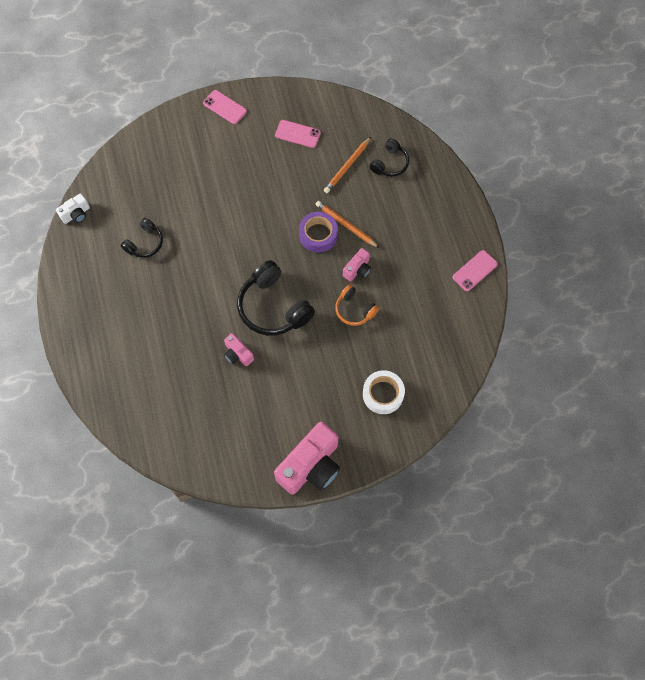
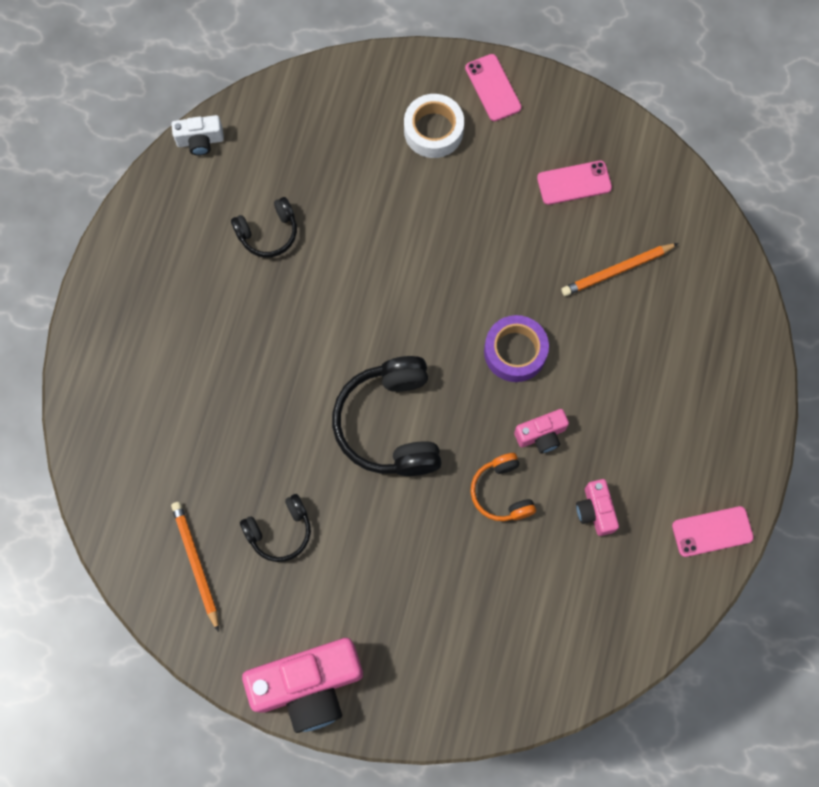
camera: 30 degrees right, 5 degrees up
pink camera [224,333,254,366] -> pink camera moved to [576,479,619,536]
pink phone [275,120,321,148] -> pink phone turned 60 degrees counterclockwise [537,161,612,205]
orange pencil [315,201,380,248] -> orange pencil moved to [171,502,219,632]
white tape [363,370,405,414] -> white tape moved to [404,94,464,158]
black headphones [369,139,409,176] -> black headphones moved to [240,494,311,562]

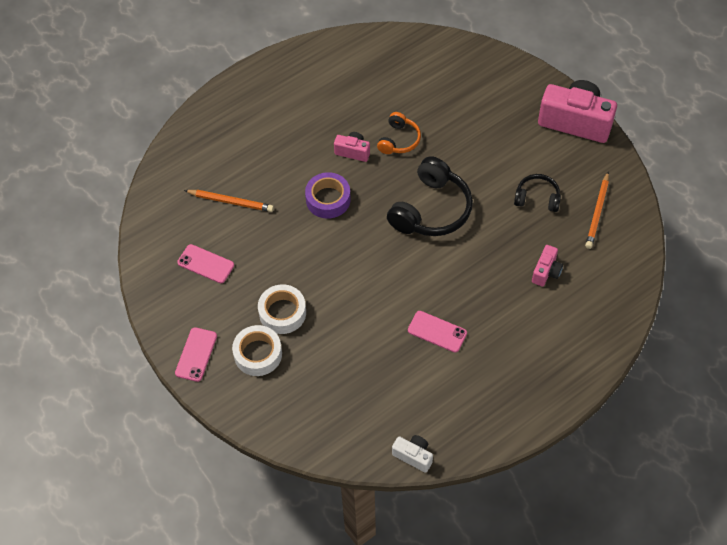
camera: 140 degrees left, 15 degrees down
black headphones [231,197,297,258] -> none
pink camera [576,479,619,536] -> pink camera moved to [532,245,563,286]
pink phone [672,506,754,557] -> pink phone moved to [408,311,467,353]
none -> white tape [258,284,306,334]

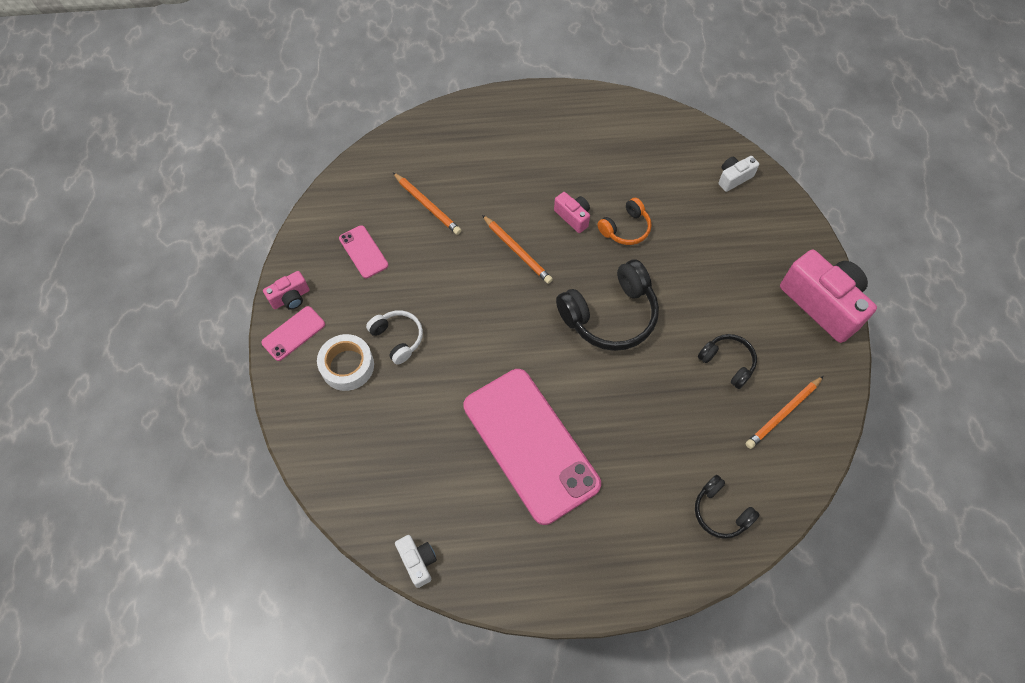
camera: 30 degrees right, 5 degrees up
white tape [258,284,306,334] -> white headphones [366,310,423,365]
purple tape [305,172,351,219] -> orange pencil [482,215,553,284]
pink phone [408,311,467,353] -> pink phone [463,369,601,525], size x2.36
pink camera [532,245,563,286] -> pink camera moved to [263,271,309,310]
none -> black headphones [695,475,760,539]
none -> white camera [718,156,759,192]

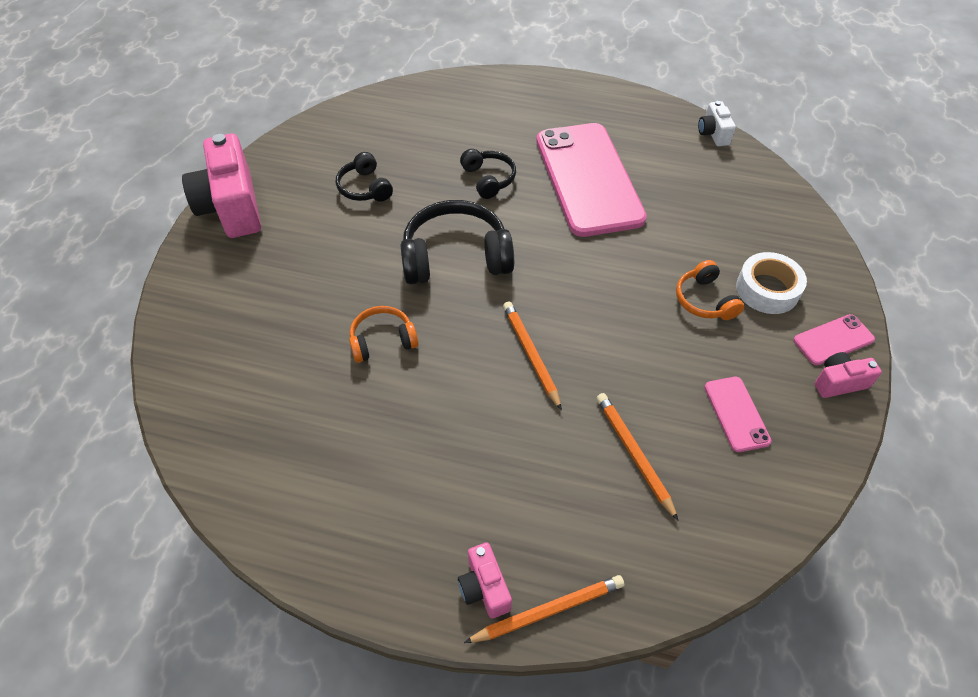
camera: 160 degrees left, 10 degrees down
white headphones [366,310,423,365] -> orange headphones [676,260,744,320]
pink camera [554,192,590,233] -> pink camera moved to [458,542,512,618]
black headphones [695,475,760,539] -> black headphones moved to [460,149,516,199]
white camera [718,156,759,192] -> none
orange pencil [746,376,824,449] -> orange pencil moved to [464,575,624,643]

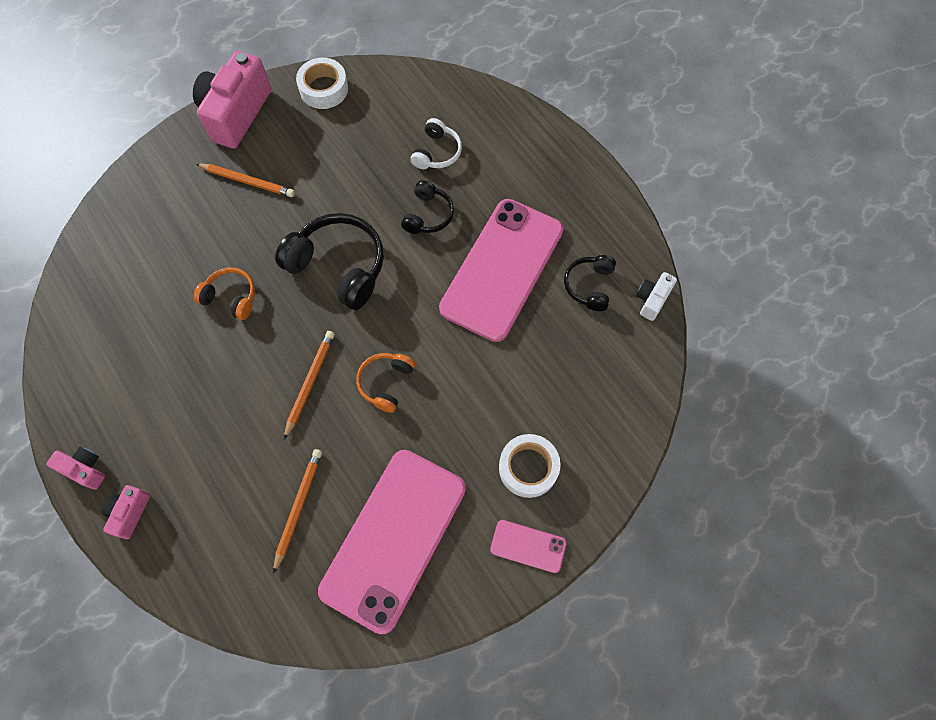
camera: 40 degrees right, 15 degrees up
black headphones [336,152,393,202] -> black headphones moved to [564,255,616,311]
orange pencil [464,575,624,643] -> orange pencil moved to [196,163,295,197]
orange headphones [676,260,744,320] -> orange headphones moved to [356,353,415,413]
pink phone [704,377,771,452] -> pink phone [318,450,466,634], size x2.36
pink camera [815,352,882,398] -> pink camera moved to [46,447,105,490]
none -> white tape [296,58,348,109]
none -> white headphones [410,118,462,169]

